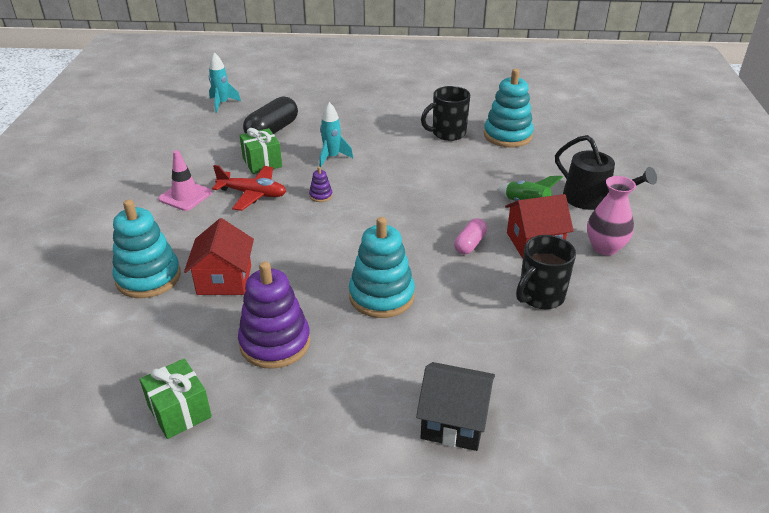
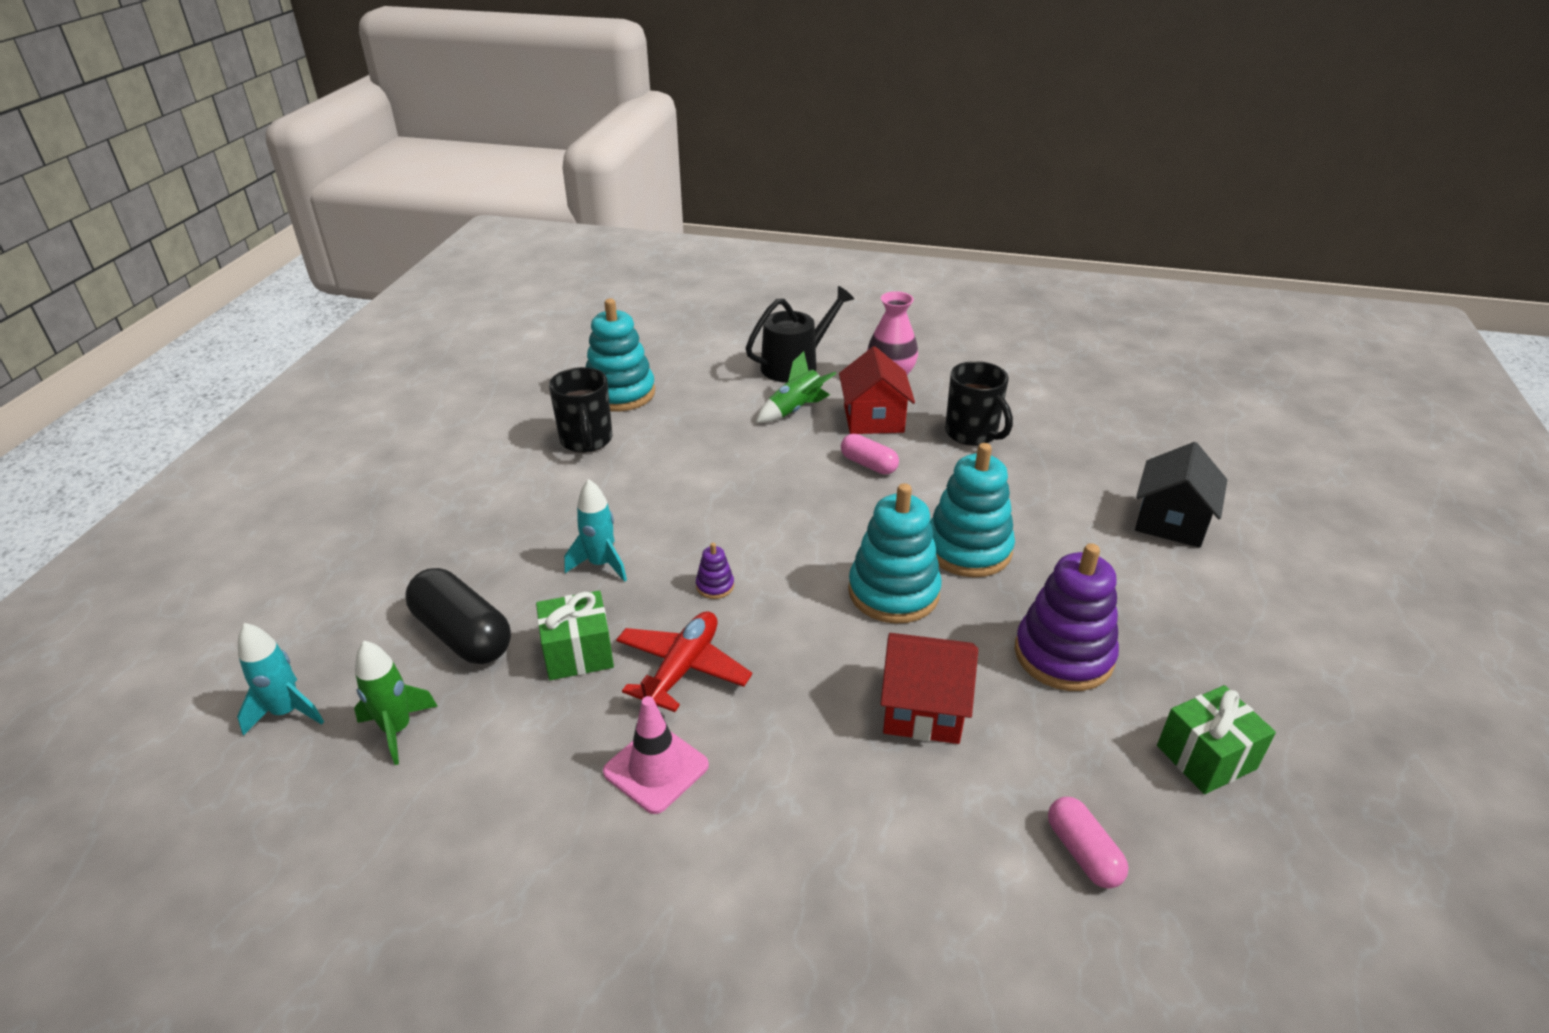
camera: 80 degrees left, 0 degrees up
turquoise stacking toy [112,200,181,298] -> turquoise stacking toy moved to [848,483,942,624]
none -> green rocket [354,641,438,765]
none -> pink capsule [1048,797,1129,889]

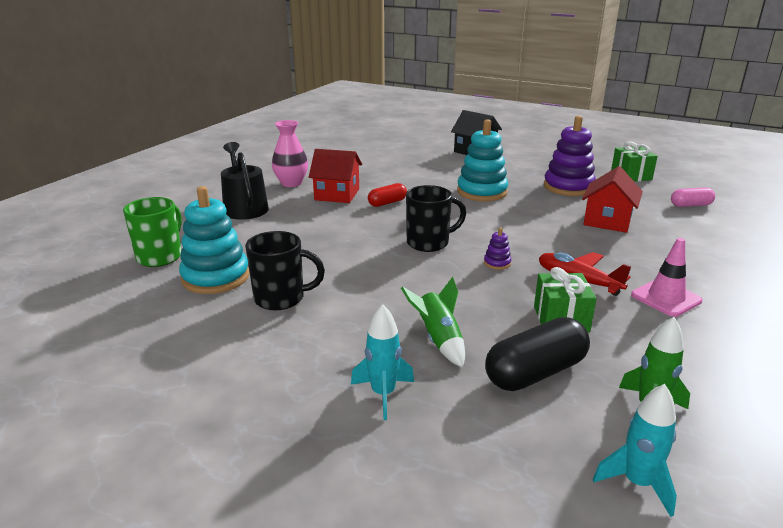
camera: 75 degrees left, 10 degrees down
turquoise rocket [564,479,627,582] -> turquoise rocket moved to [351,304,414,420]
green rocket [756,351,836,423] -> green rocket moved to [401,277,465,368]
pink capsule [841,434,899,474] -> red capsule [368,183,407,207]
turquoise stacking toy [848,483,942,624] -> none
black mug [945,361,1013,446] -> black mug moved to [406,185,466,252]
none -> green mug [123,197,182,267]

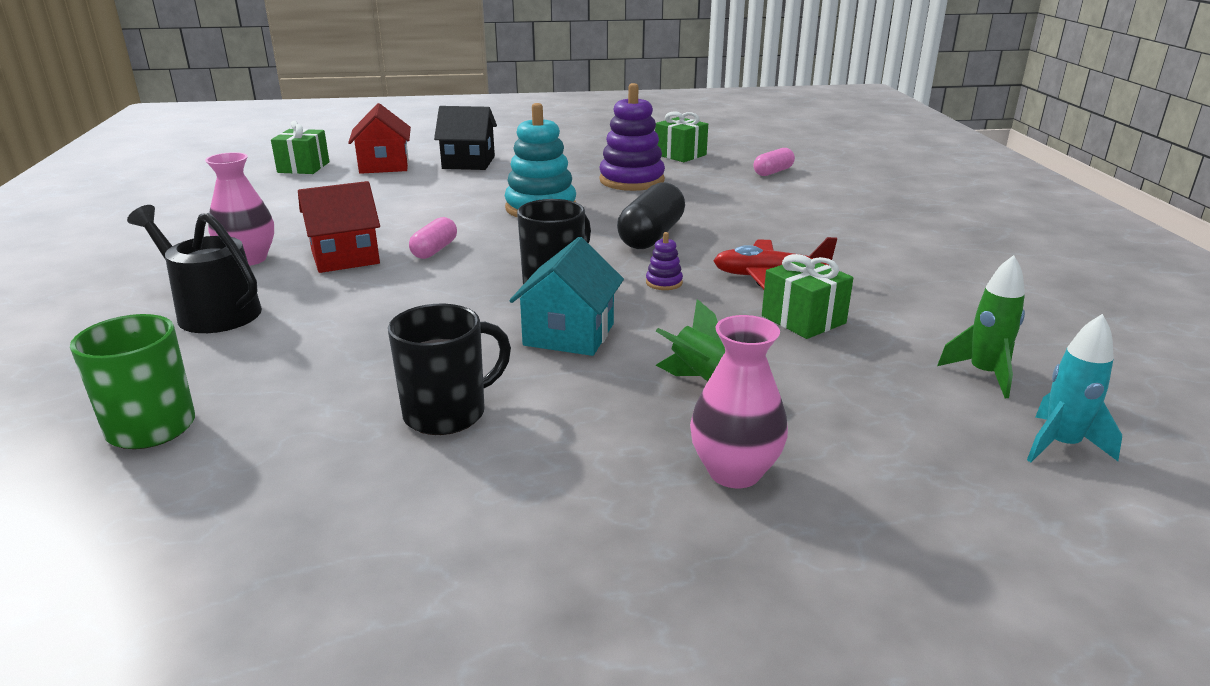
camera: 35 degrees left, 0 degrees up
turquoise stacking toy [179,186,250,294] -> none
turquoise rocket [351,304,414,420] -> pink vase [690,315,788,488]
red capsule [368,183,407,207] -> pink capsule [409,217,457,259]
black capsule [485,317,590,391] -> black capsule moved to [617,182,685,249]
red house [582,166,643,233] -> red house moved to [348,103,411,174]
pink traffic cone [631,238,703,317] -> none
none -> green gift [271,121,329,174]
none -> turquoise house [510,237,624,356]

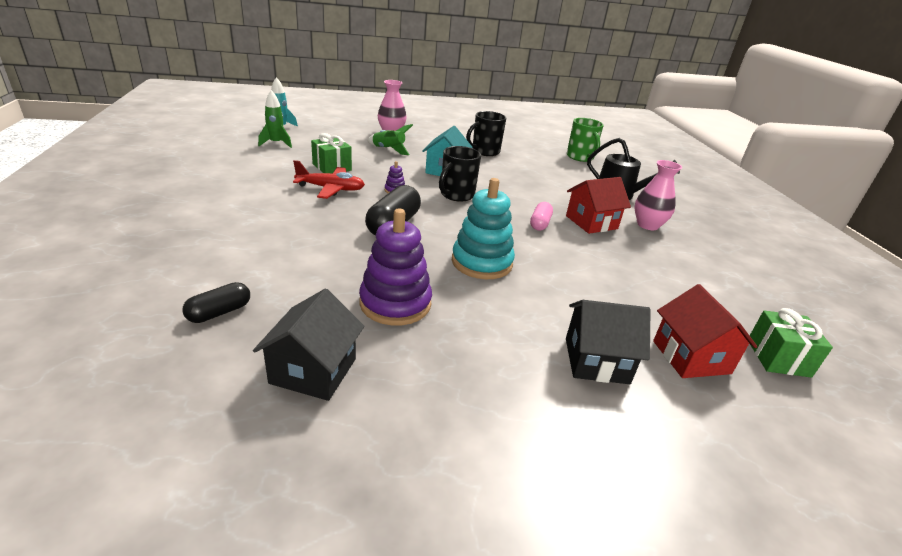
camera: 175 degrees right, 5 degrees up
green gift [655,111,708,162] -> black house [253,289,364,401]
pink capsule [753,148,795,176] -> black capsule [182,282,250,323]

